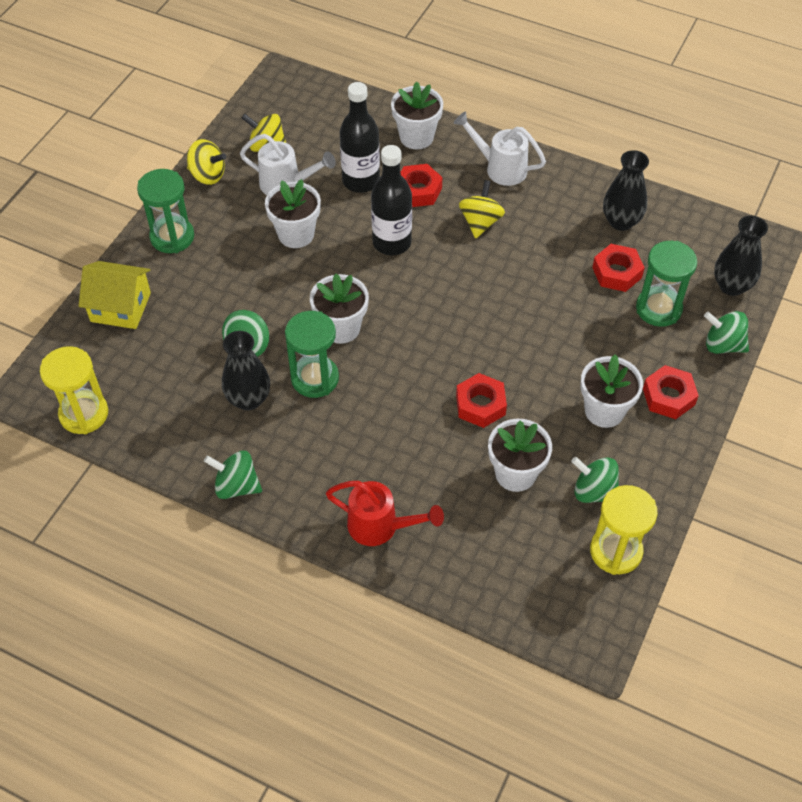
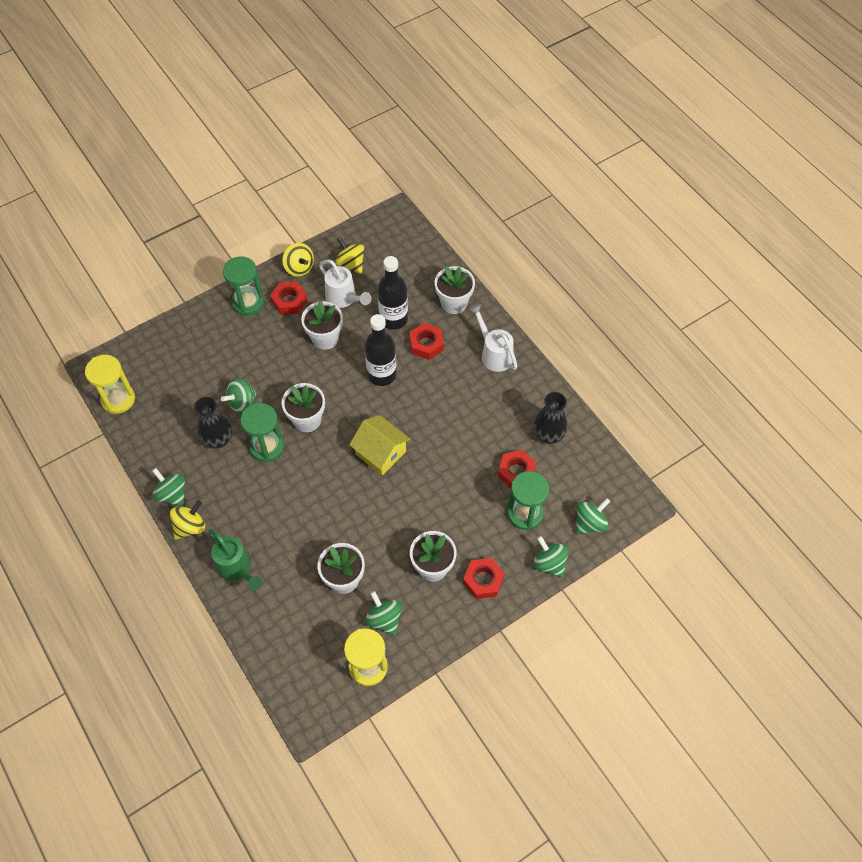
camera: 30 degrees right, 5 degrees up
yellow house [79,261,151,329] -> yellow house moved to [349,415,410,475]
red watering can [326,481,444,546] -> green watering can [208,529,262,591]
red nut [456,373,507,428] -> red nut moved to [270,282,308,315]
yellow spinning top [459,180,505,238] -> yellow spinning top moved to [170,500,205,539]
black vase [714,216,768,296] -> green spinning top [575,498,610,534]

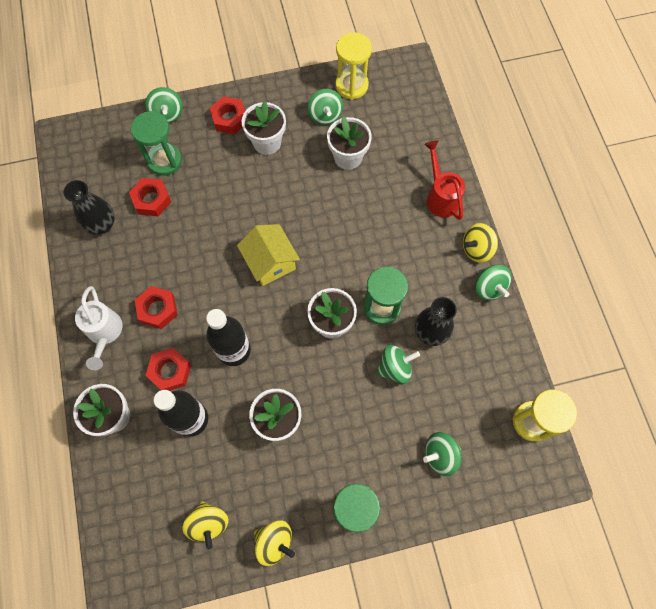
camera: 160 degrees left, 10 degrees up
green watering can [208,529,262,591] -> red watering can [424,140,465,220]
red nut [270,282,308,315] -> red nut moved to [135,286,178,329]
yellow spinning top [282,243,314,277] -> yellow spinning top turned 135 degrees clockwise [254,520,295,566]
white watering can [319,260,372,308] -> none
green spinning top [575,498,610,534] -> green spinning top moved to [423,432,461,476]

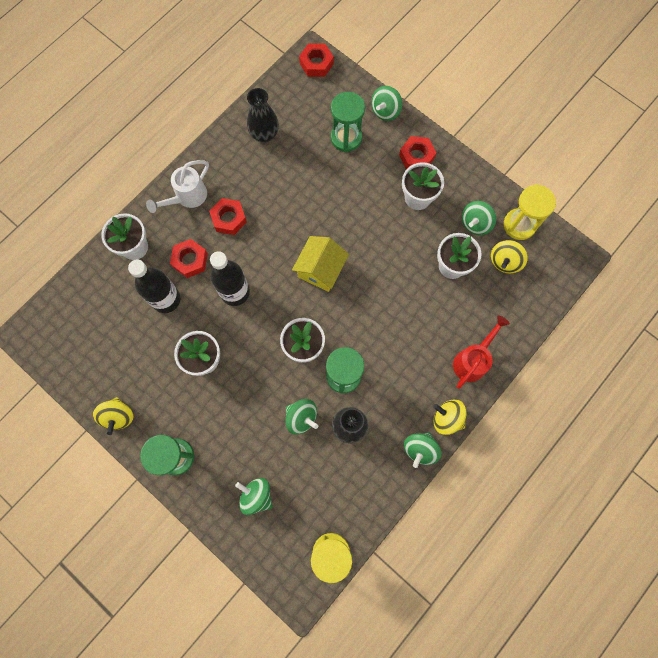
camera: 55 degrees right, 5 degrees up
red nut [129,178,171,216] -> red nut moved to [299,43,334,77]
yellow spinning top [182,501,229,549] -> yellow spinning top moved to [491,240,528,273]

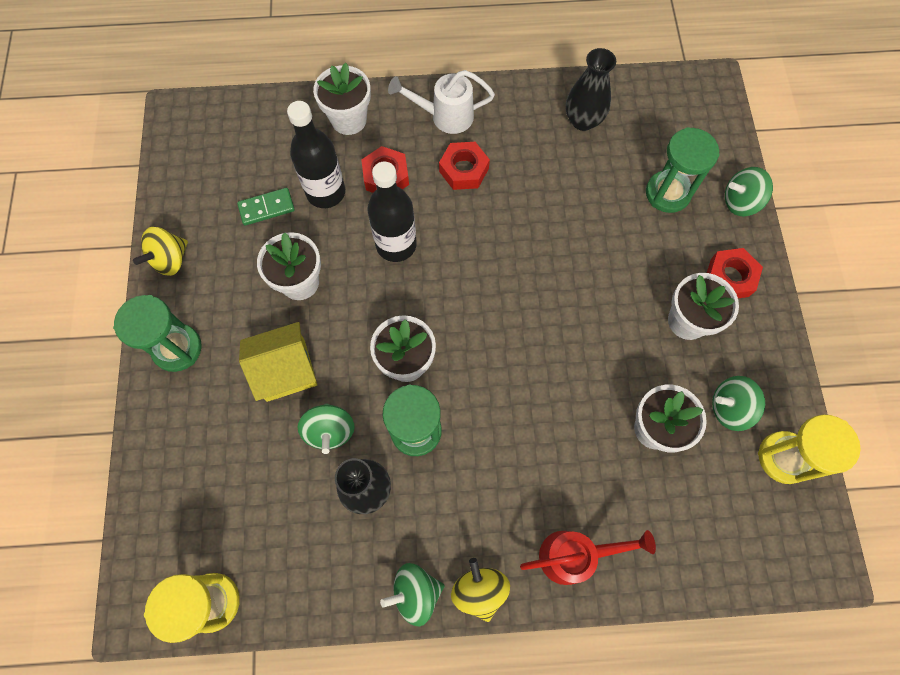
camera: 45 degrees right, 5 degrees down
green spinning top [235,478,273,515] -> none
yellow house [292,236,349,292] -> yellow house moved to [239,322,317,402]
red nut [299,43,334,77] -> none
yellow spinning top [491,240,528,273] -> none
none -> green domino [237,188,295,226]

